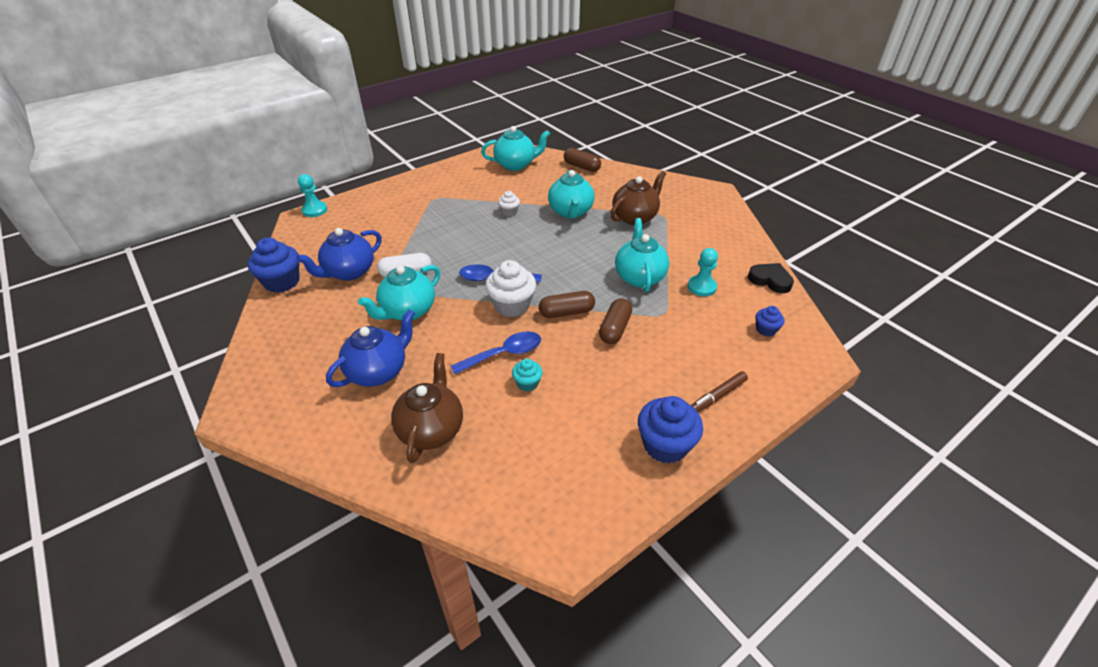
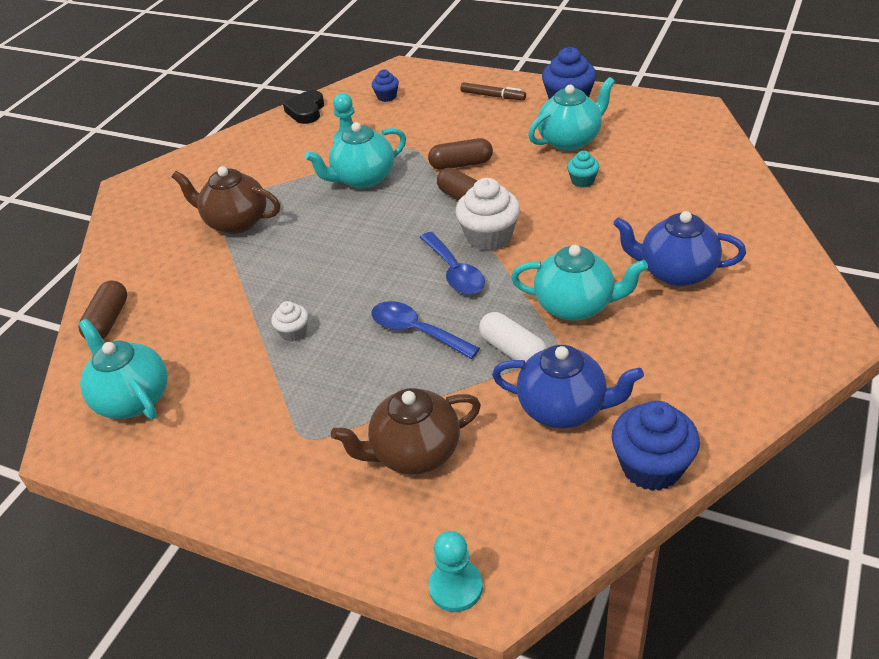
camera: 115 degrees left, 0 degrees up
brown teapot [391,353,463,463] -> brown teapot moved to [331,388,481,475]
blue spoon [451,331,541,374] -> blue spoon moved to [371,301,480,359]
turquoise teapot [548,170,594,218] -> turquoise teapot moved to [528,77,615,151]

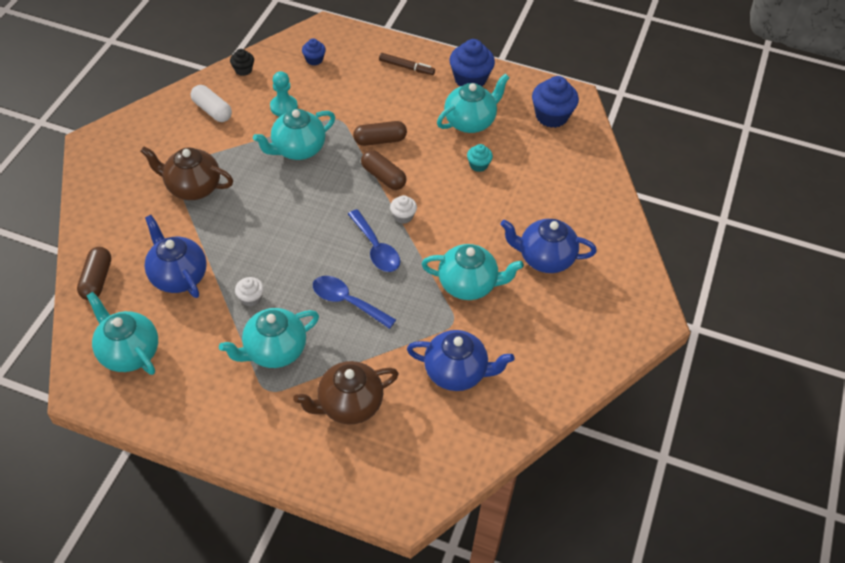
camera: 10 degrees left, 10 degrees up
black heart [283,90,324,124] -> black cupcake [230,49,254,76]
turquoise pawn [429,531,483,612] -> none
white cupcake [455,178,520,251] -> white cupcake [390,195,417,224], size x0.53
white capsule [479,312,547,362] -> white capsule moved to [191,85,232,122]
blue cupcake [612,401,700,491] -> blue cupcake moved to [532,76,579,128]
none -> blue teapot [144,215,207,298]
none -> turquoise teapot [219,308,319,368]

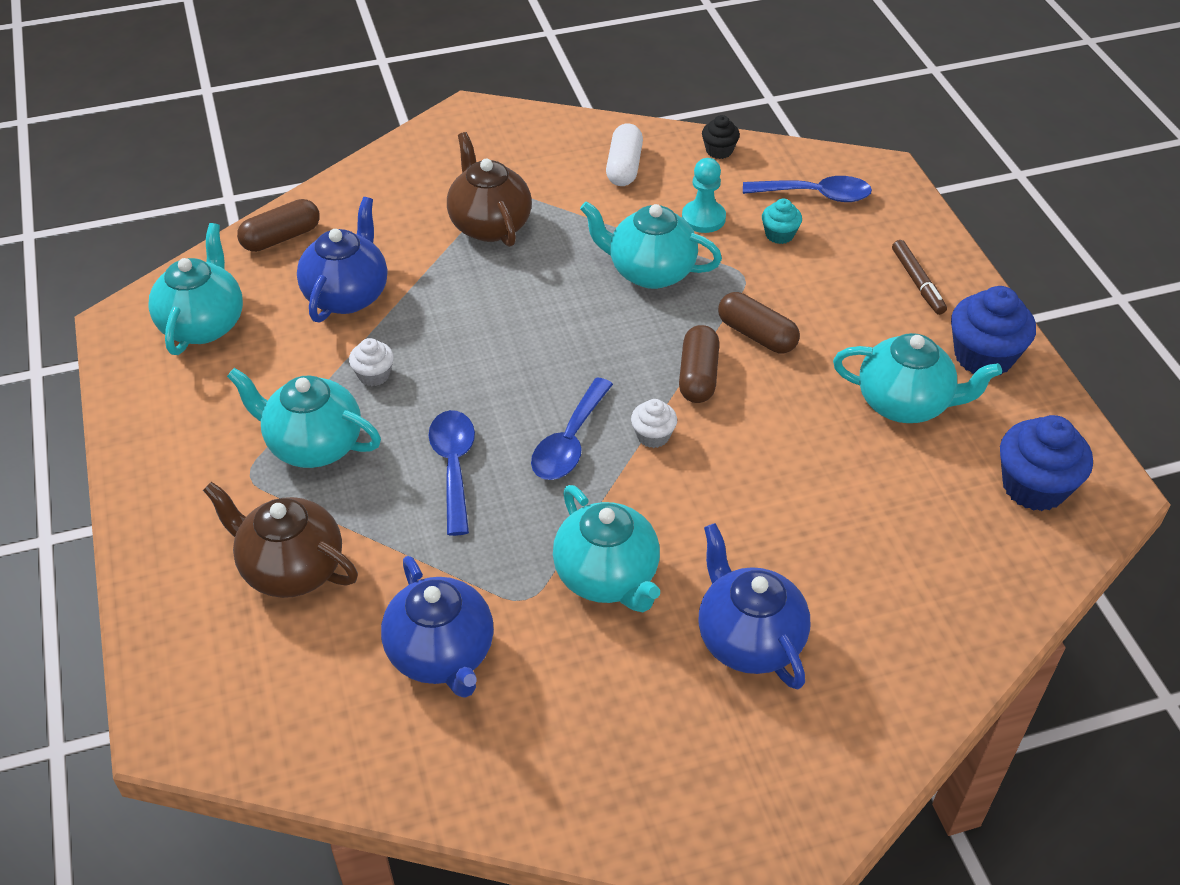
camera: 55 degrees right, 5 degrees down
blue cupcake [302,39,326,65] -> blue spoon [743,176,872,202]
turquoise cupcake [467,144,493,172] -> turquoise cupcake moved to [762,199,802,244]

